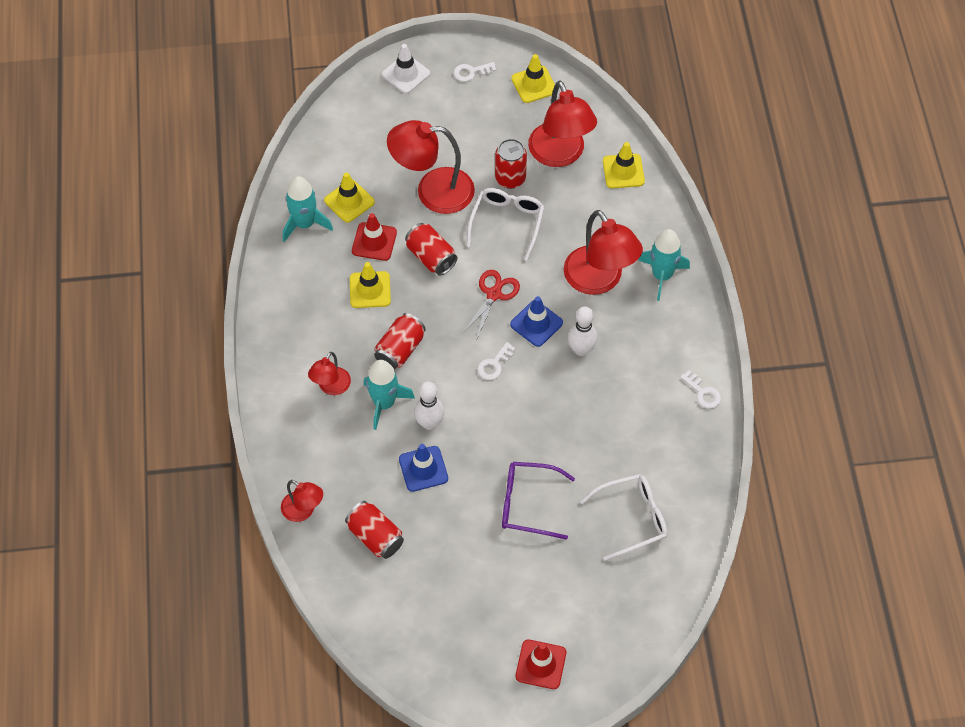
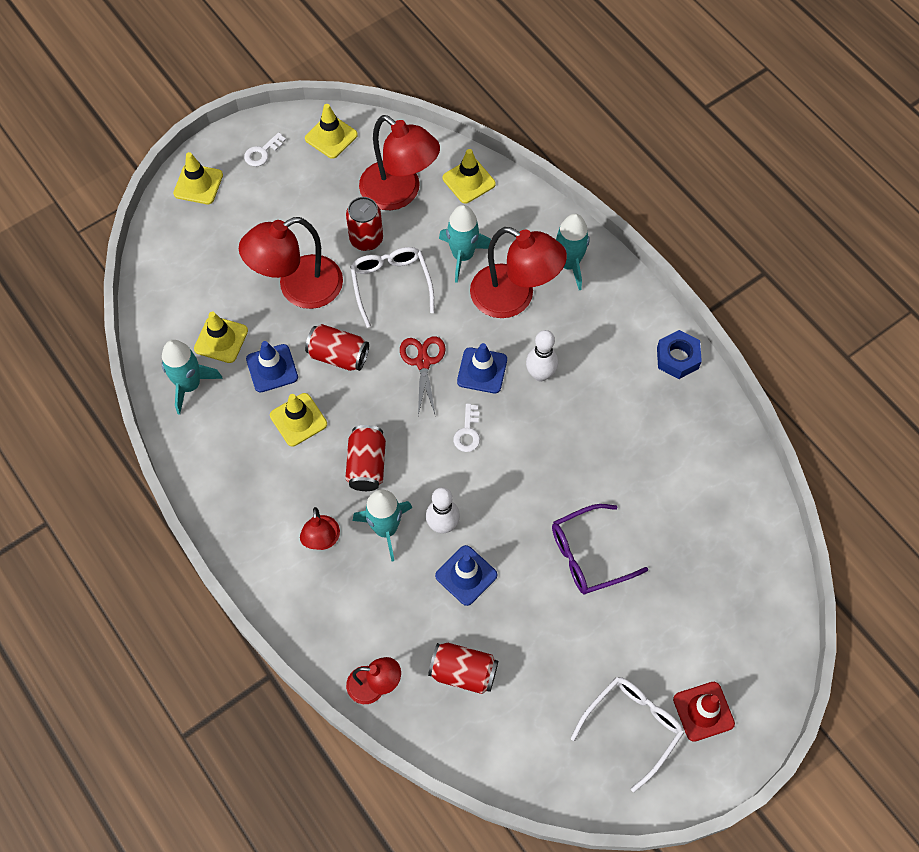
camera: 30 degrees left, 5 degrees up
red traffic cone [352,213,397,261] -> blue traffic cone [246,341,298,393]
white traffic cone [382,44,430,94] -> yellow traffic cone [173,152,223,204]
white glasses [580,474,668,561] -> white glasses moved to [571,677,684,792]
white key [680,371,721,409] -> blue nut [657,330,702,379]
none -> turquoise rocket [439,205,491,283]

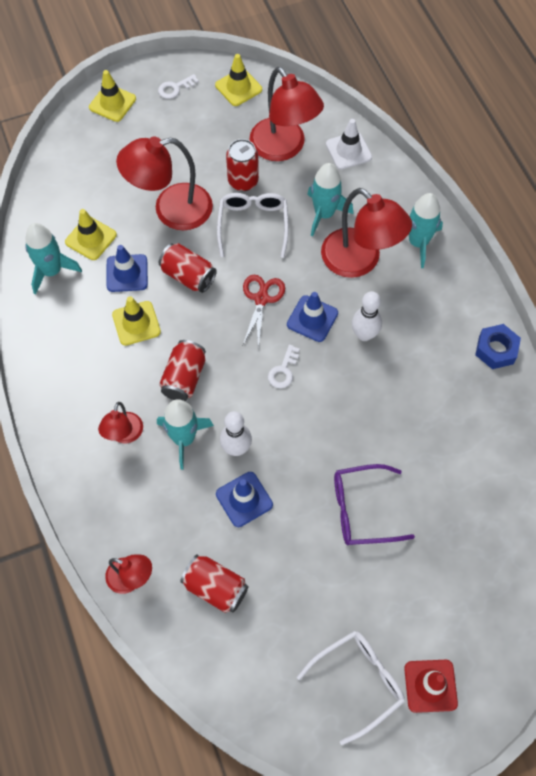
camera: 15 degrees right, 0 degrees up
yellow traffic cone [443,149,496,204] -> white traffic cone [326,119,372,170]

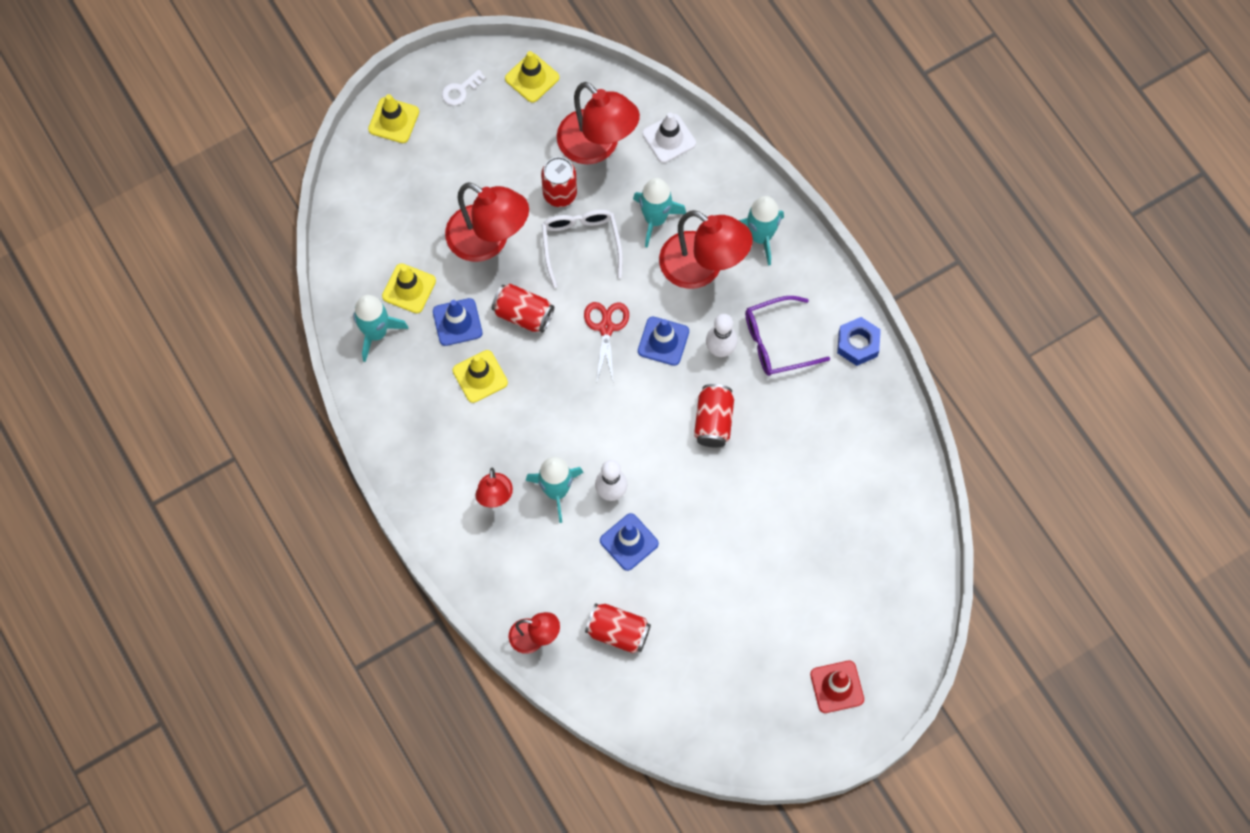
camera: 10 degrees left, 5 degrees up
red lamp [116,137,213,230] -> red lamp turned 120 degrees counterclockwise [445,182,529,262]
red can [160,340,206,401] -> red can moved to [694,384,734,447]
white key [268,345,300,388] -> none
white glasses [297,631,405,745] -> none
purple glasses [334,464,415,545] -> purple glasses moved to [745,296,830,376]

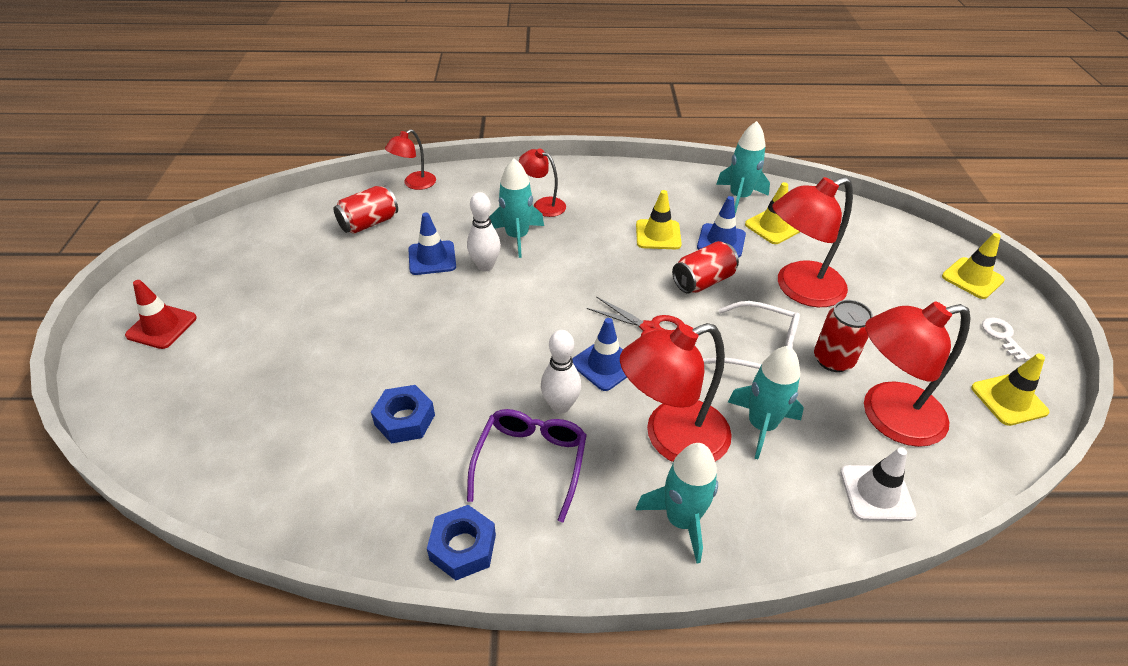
camera: 120 degrees right, 25 degrees down
red can [694,384,734,447] -> none
none -> blue nut [371,385,435,443]

